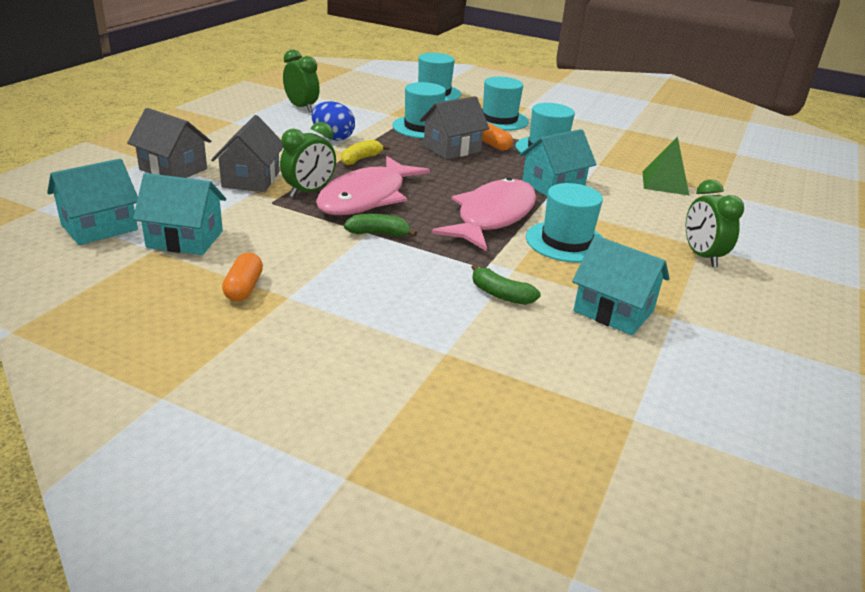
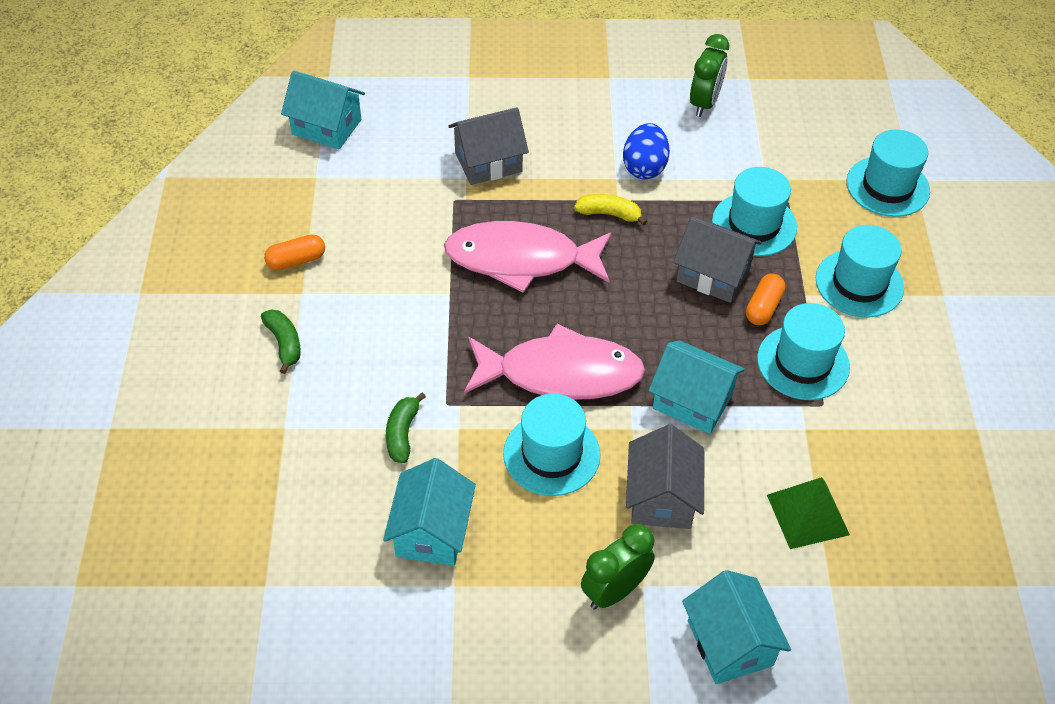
camera: 65 degrees right, 20 degrees up
grey house [127,108,211,178] -> grey house moved to [626,424,705,529]
turquoise house [133,173,226,255] -> turquoise house moved to [682,570,791,684]
green clock [280,122,336,197] -> none
green banana [344,214,417,237] -> green banana moved to [261,309,301,374]

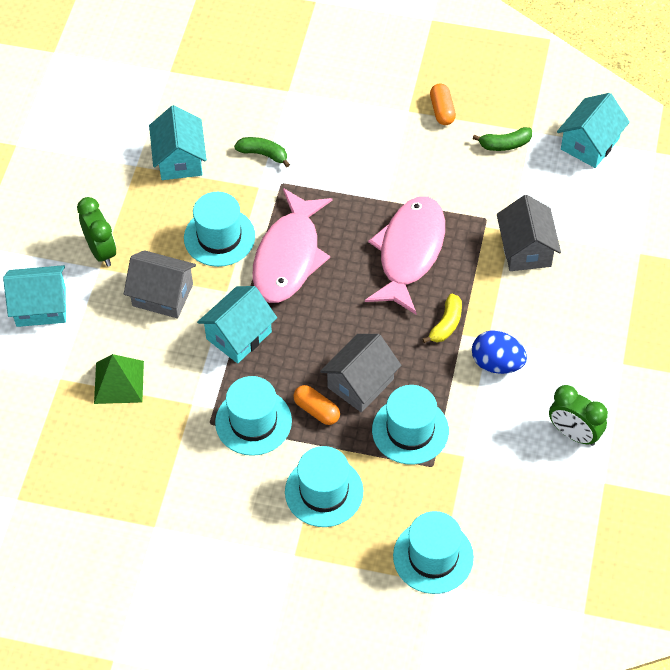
camera: 105 degrees right, 5 degrees up
green banana [261,309,301,374] -> green banana moved to [473,127,532,151]
turquoise house [383,458,476,566] -> turquoise house turned 60 degrees clockwise [149,105,207,180]

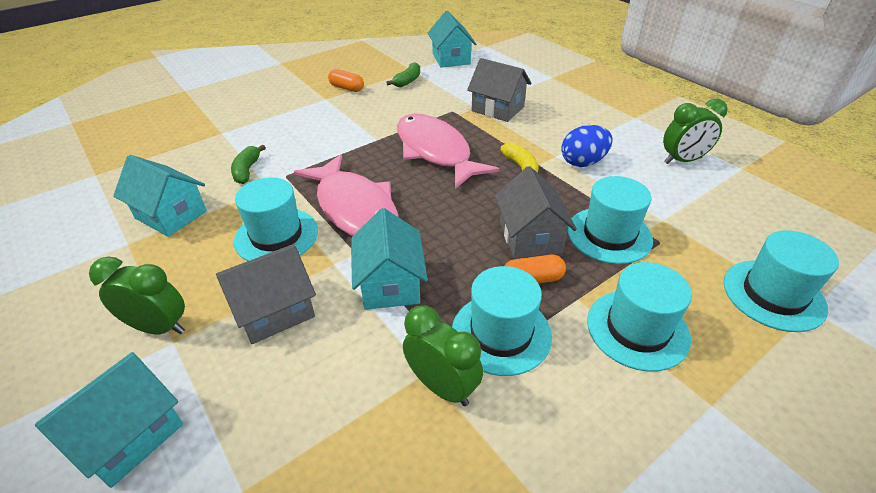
camera: 50 degrees left, 15 degrees down
green pyramid [94,354,144,404] -> none
green banana [234,137,290,167] -> green banana turned 60 degrees counterclockwise [231,145,266,184]
none -> green clock [403,305,483,406]

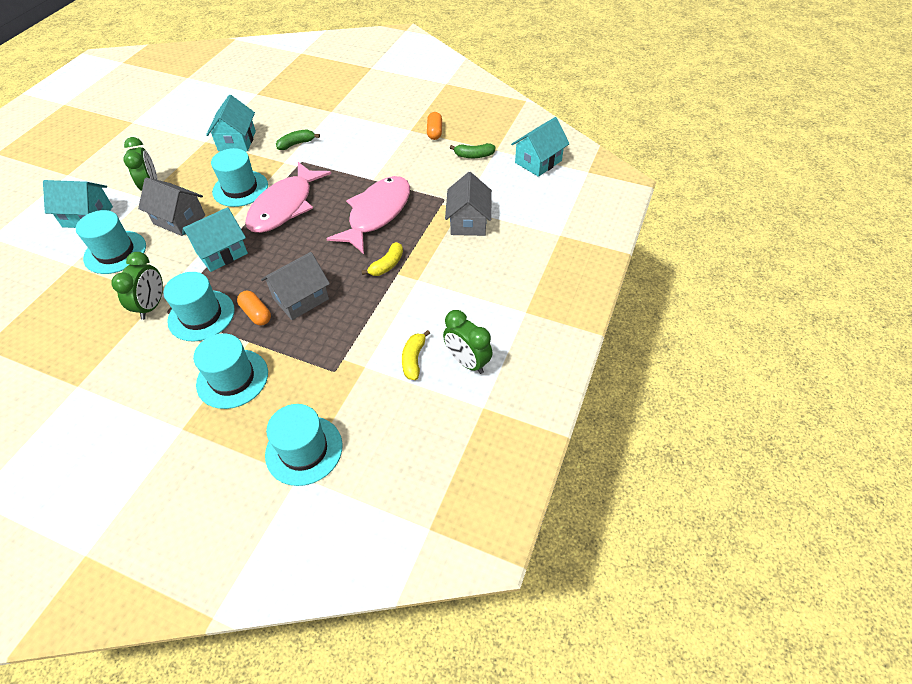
camera: 60 degrees right, 10 degrees up
blue egg [561,125,613,167] -> none
turquoise hat [568,176,653,264] -> turquoise hat moved to [76,210,146,274]
none -> yellow banana [402,330,430,380]

